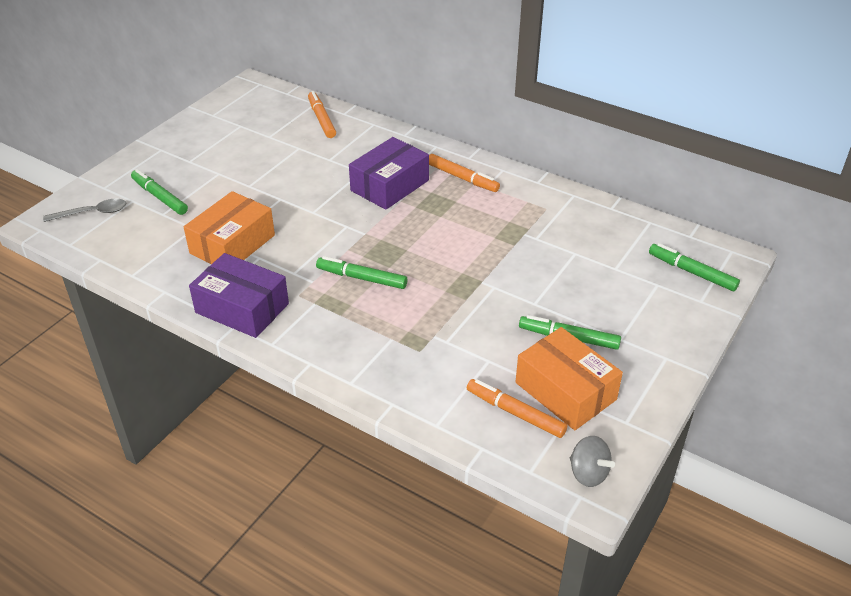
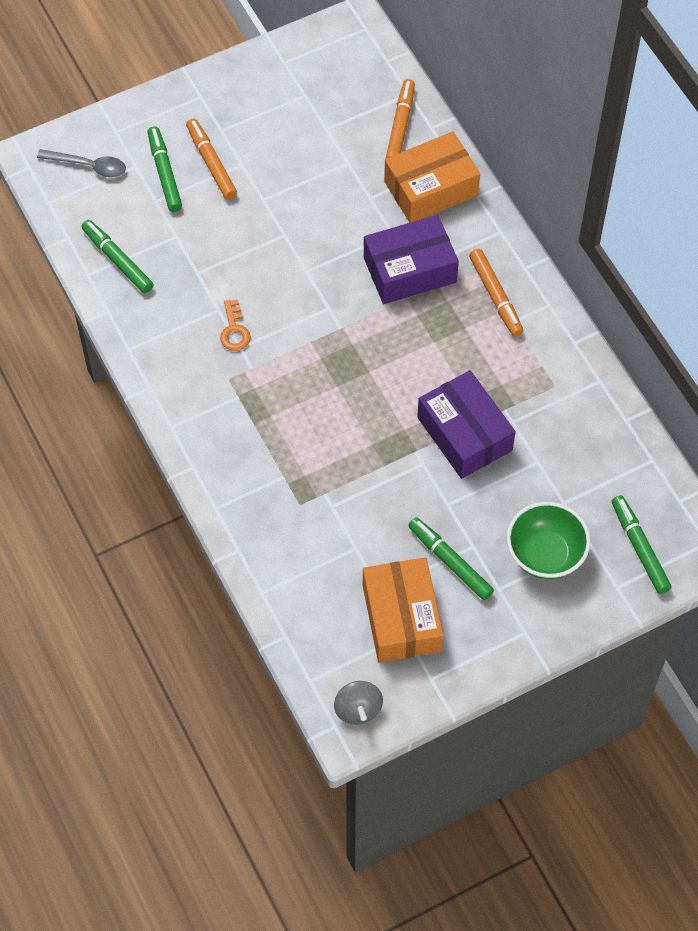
camera: 30 degrees right, 20 degrees up
orange box [184,191,275,264] -> orange box moved to [384,132,480,223]
purple box [189,253,289,338] -> purple box moved to [417,370,516,479]
green marker [316,256,407,289] -> green marker moved to [81,220,154,293]
orange marker [467,379,567,438] -> orange marker moved to [186,119,237,200]
none -> orange key [220,300,251,351]
none -> green bowl [507,502,591,579]

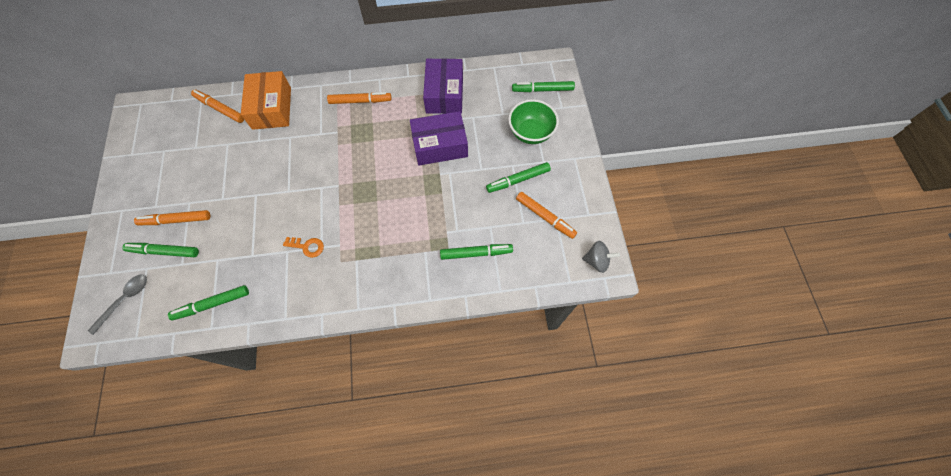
camera: 70 degrees left, 5 degrees up
orange box [363,557,443,663] -> orange marker [516,192,577,239]
purple box [364,215,459,304] -> purple box moved to [423,58,463,114]
none -> green marker [440,244,513,260]

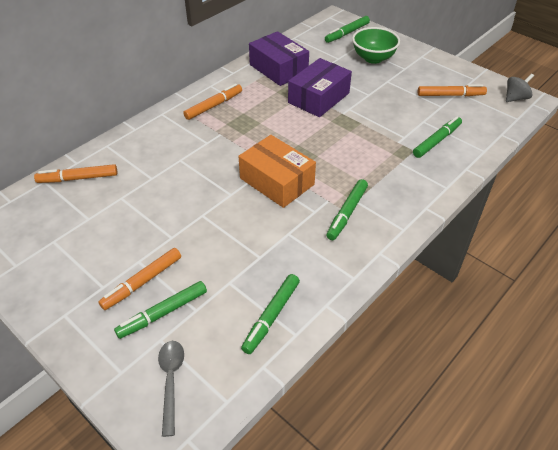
camera: 40 degrees left, 20 degrees down
orange box [241,71,291,130] -> orange box moved to [238,135,316,208]
orange key [283,237,324,258] -> none
green marker [486,162,551,193] -> green marker moved to [326,179,368,240]

